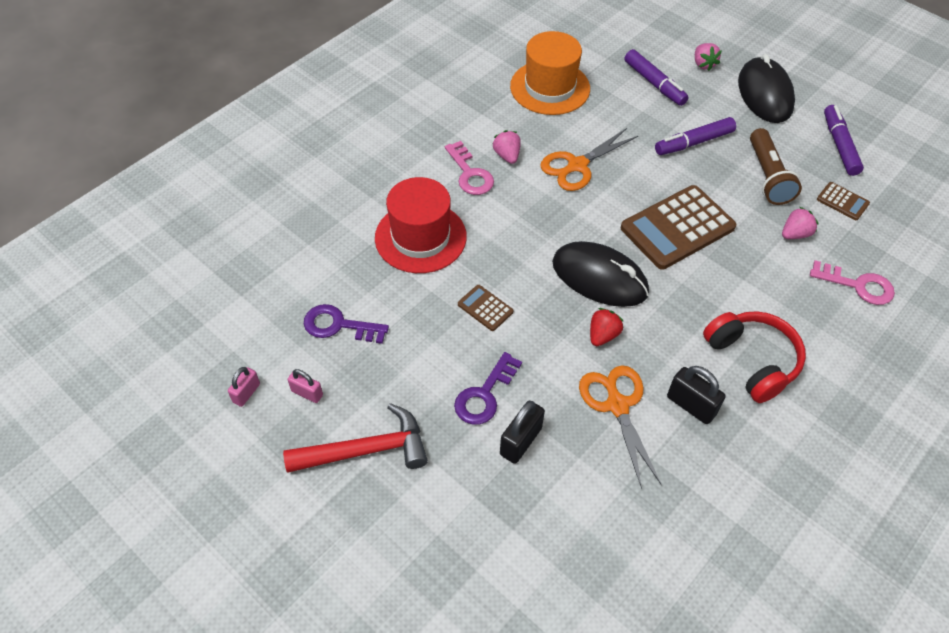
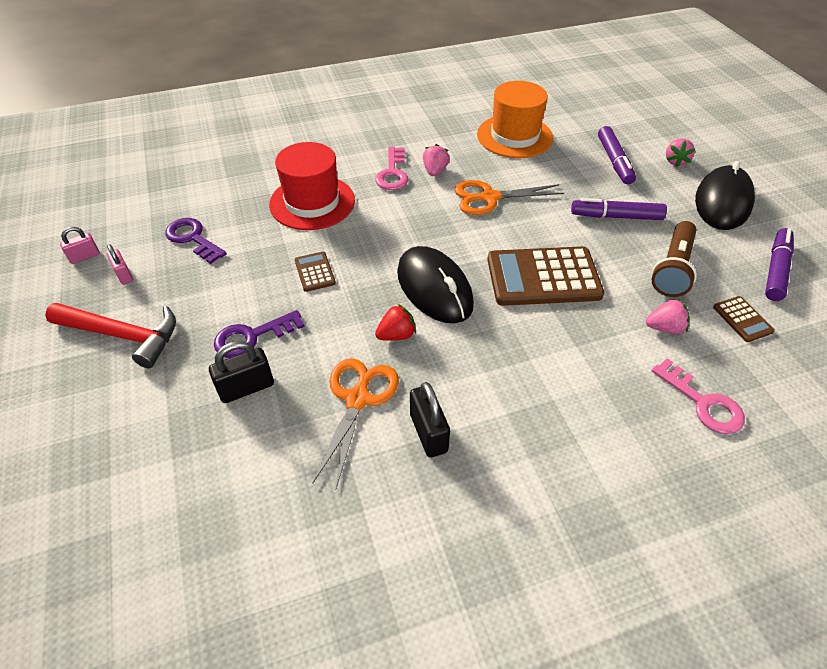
camera: 30 degrees right, 5 degrees down
red headphones [703,311,806,403] -> none

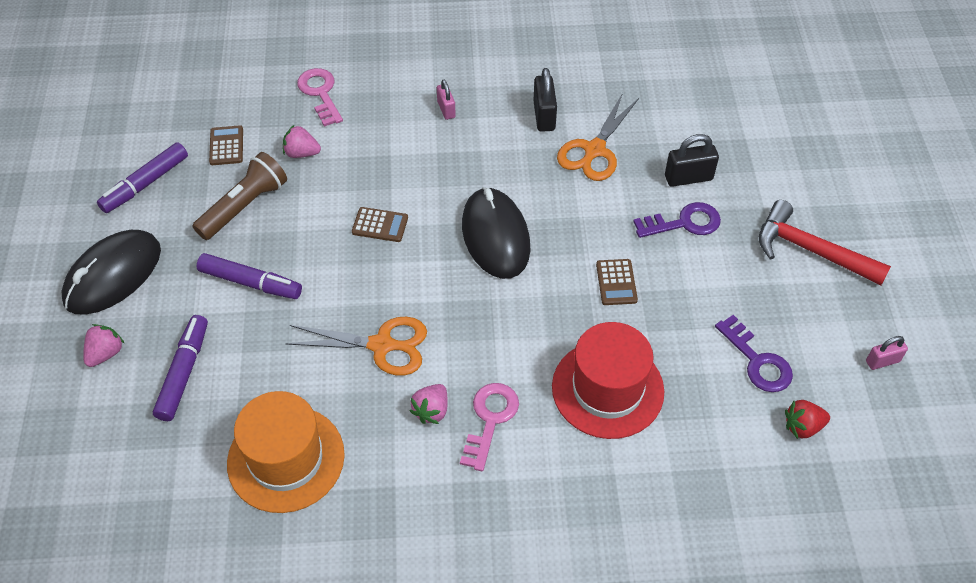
camera: 165 degrees left, 5 degrees up
pink padlock [107,244,133,285] -> pink padlock moved to [437,80,456,120]
red strawberry [375,304,416,341] -> red strawberry moved to [785,400,830,439]
brown calculator [487,246,604,306] -> brown calculator [352,207,408,242], size x0.46

